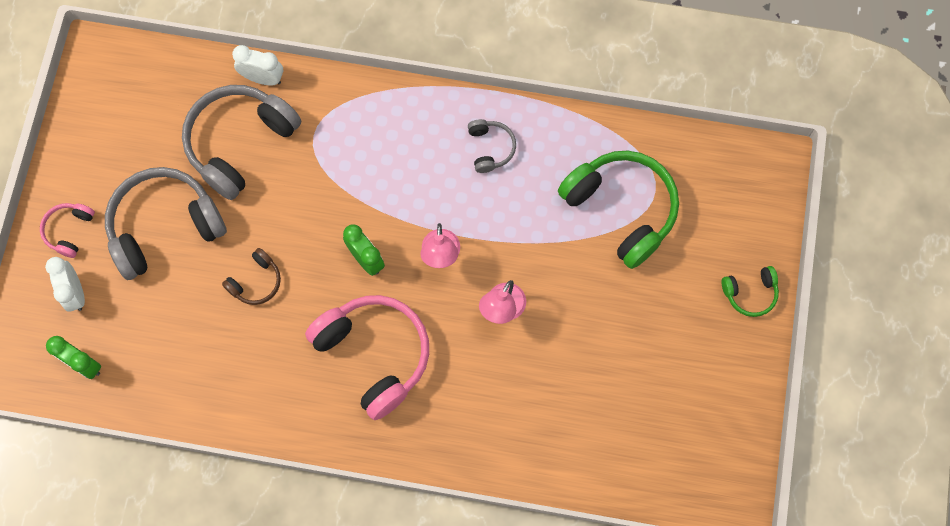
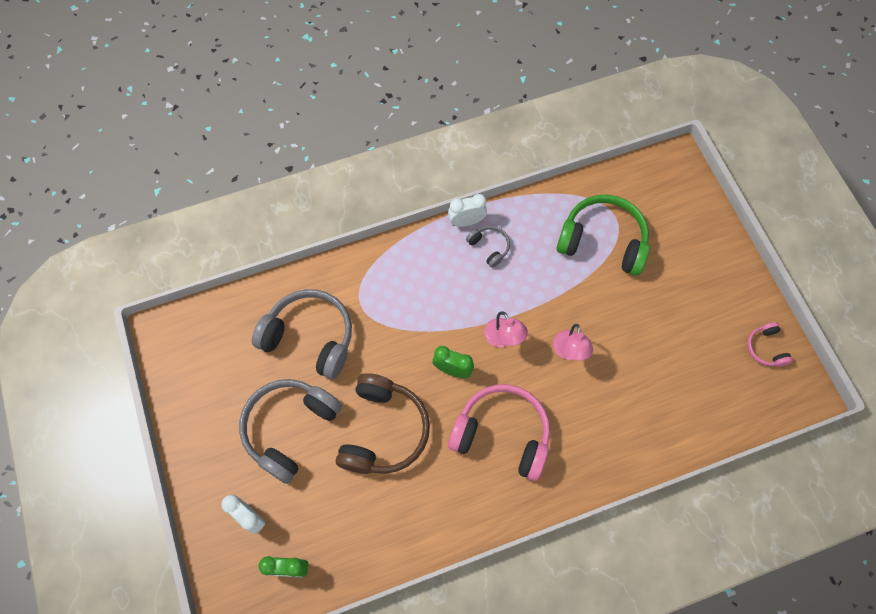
camera: 30 degrees left, 5 degrees down
pink headphones [40,203,95,258] -> pink headphones moved to [747,322,792,367]
grey headphones [182,85,301,200] -> grey headphones turned 105 degrees clockwise [252,289,352,379]
brown headphones [222,248,281,305] -> brown headphones [336,373,430,474], size x2.11
white clock [232,45,283,86] -> white clock moved to [448,194,487,227]
green headphones [722,266,779,317] -> none

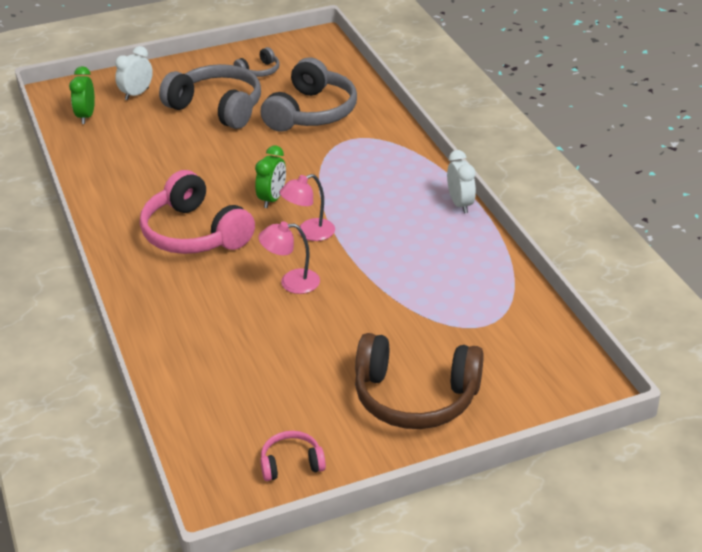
camera: 90 degrees right, 30 degrees down
brown headphones [336,373,430,474] -> brown headphones moved to [355,333,484,429]
pink headphones [448,384,550,481] -> pink headphones turned 120 degrees clockwise [140,170,255,254]
grey headphones [466,226,510,268] -> grey headphones moved to [234,47,279,77]
green headphones [557,195,650,276] -> none

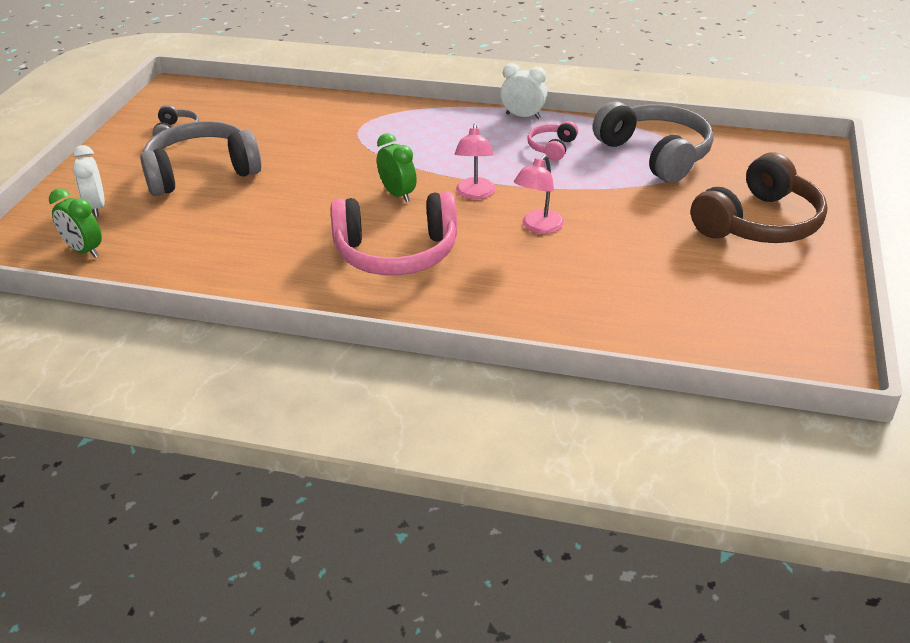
camera: 55 degrees left, 0 degrees up
grey headphones [260,57,357,132] -> grey headphones moved to [593,101,714,183]
pink headphones [260,431,326,481] -> pink headphones moved to [527,121,578,161]

